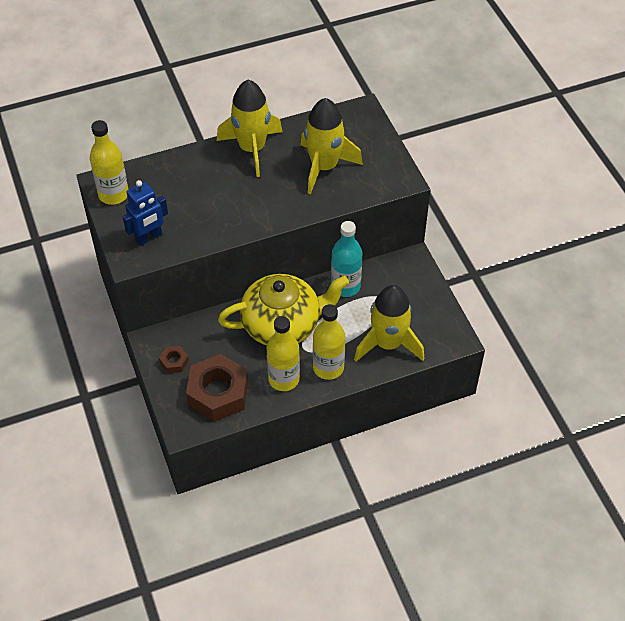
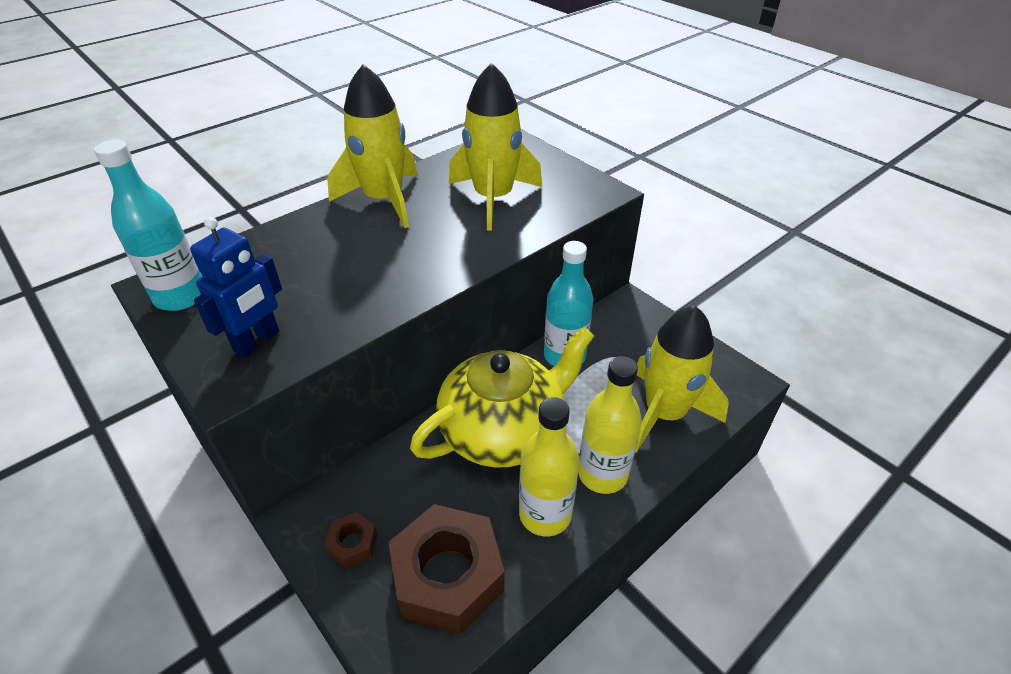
camera: 20 degrees left, 10 degrees down
yellow bottle [90,120,129,205] -> turquoise bottle [94,140,202,311]

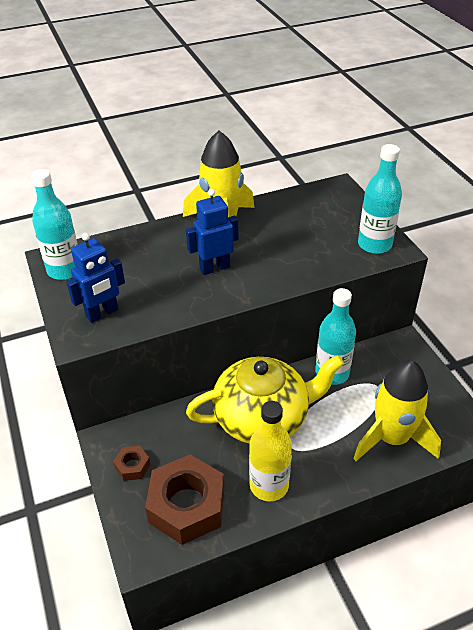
camera: 20 degrees right, 0 degrees up
yellow rocket [449,63,542,231] -> none
yellow bottle [578,356,642,494] -> none
none -> blue robot [186,189,238,275]
none -> turquoise bottle [358,144,402,254]

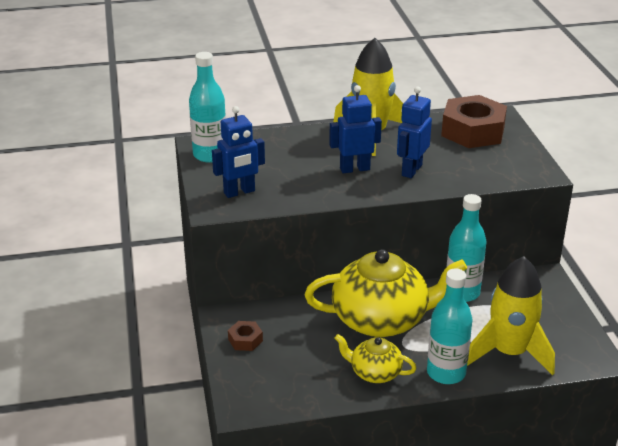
camera: 10 degrees right, 10 degrees down
brown nut [145,455,224,545] -> brown nut moved to [441,95,507,148]
yellow bottle [249,401,292,501] -> yellow teapot [335,334,417,383]
turquoise bottle [358,144,402,254] -> turquoise bottle moved to [427,269,472,384]
none -> blue robot [397,86,432,178]

